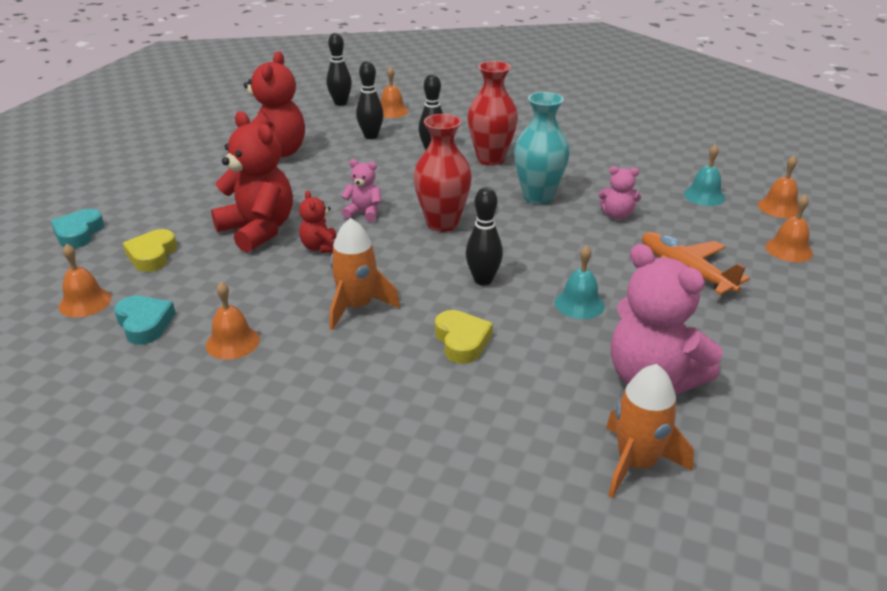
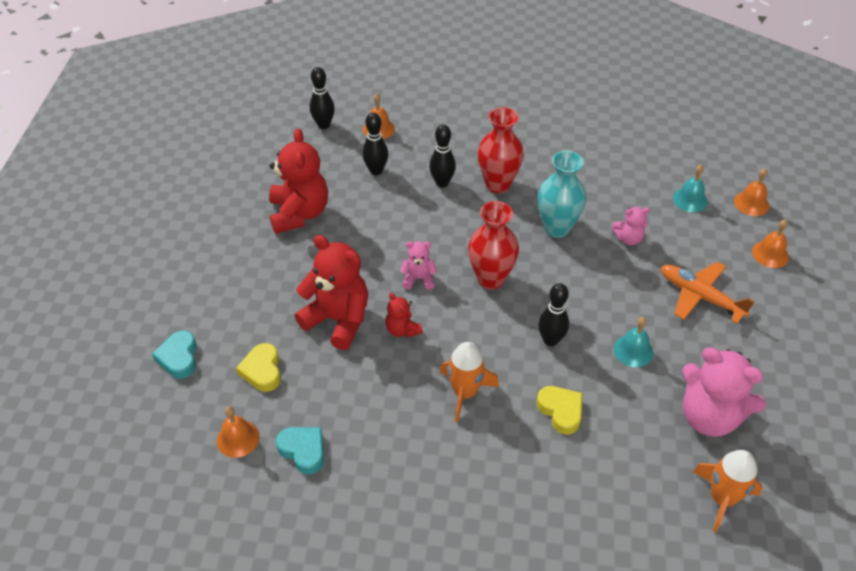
camera: 15 degrees left, 15 degrees up
orange bell [206,282,260,359] -> none

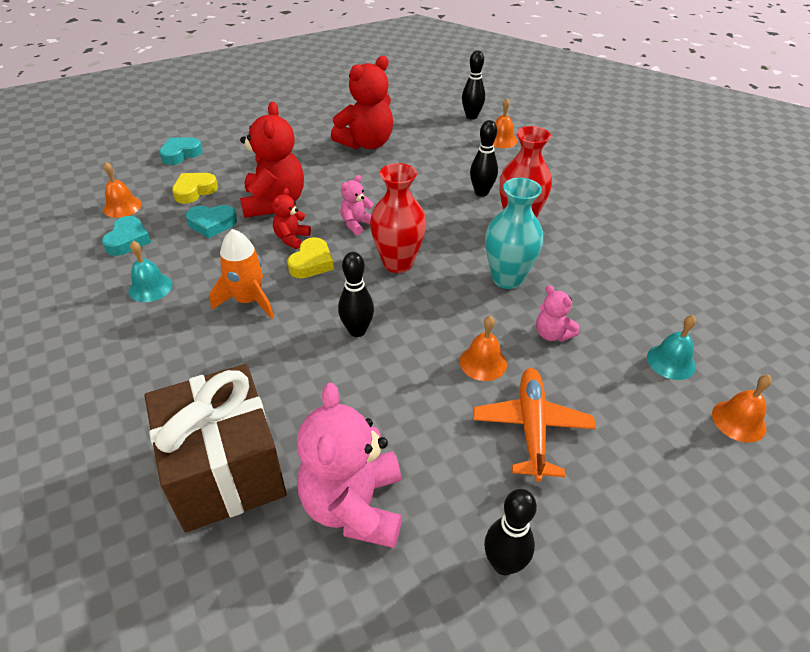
camera: 55 degrees right, 5 degrees down
black bowling pin [362,112,388,175] -> black bowling pin moved to [484,489,537,575]
pink teddy bear [400,242,437,290] -> pink teddy bear turned 105 degrees counterclockwise [340,175,374,235]
yellow heart [537,386,583,434] -> yellow heart moved to [287,237,334,278]
turquoise bell [614,317,654,367] -> turquoise bell moved to [128,241,173,302]
orange rocket [693,450,763,532] -> none
orange bell [752,219,789,268] -> orange bell moved to [460,316,507,381]
none -> brown gift [145,364,287,532]
none -> turquoise heart [186,205,237,238]

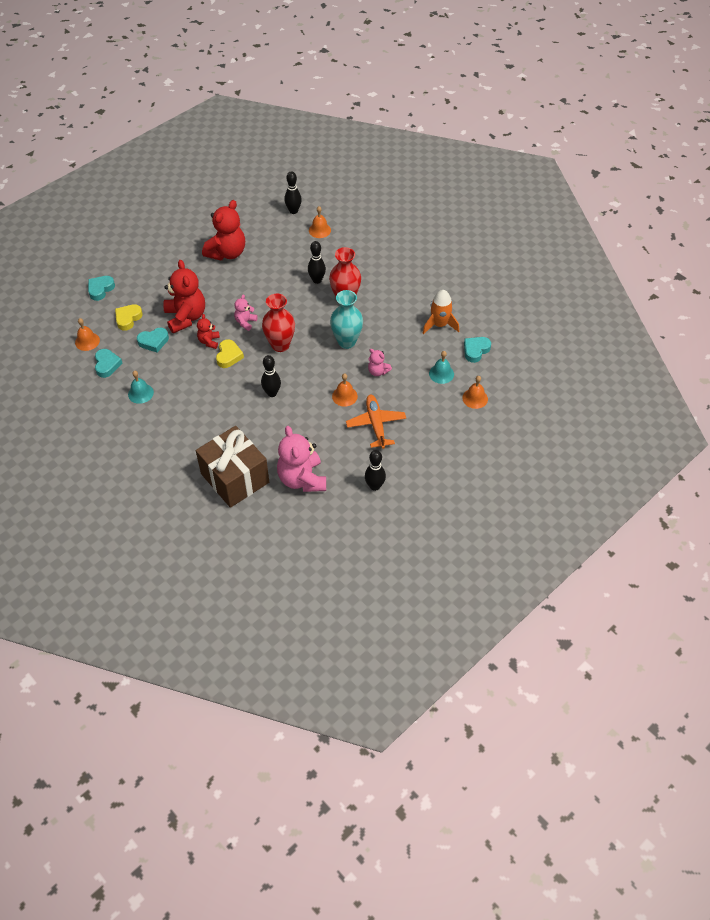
camera: 15 degrees left, 10 degrees up
orange rocket [209,229,274,319] -> orange rocket moved to [423,290,459,334]
none -> turquoise heart [464,337,491,363]

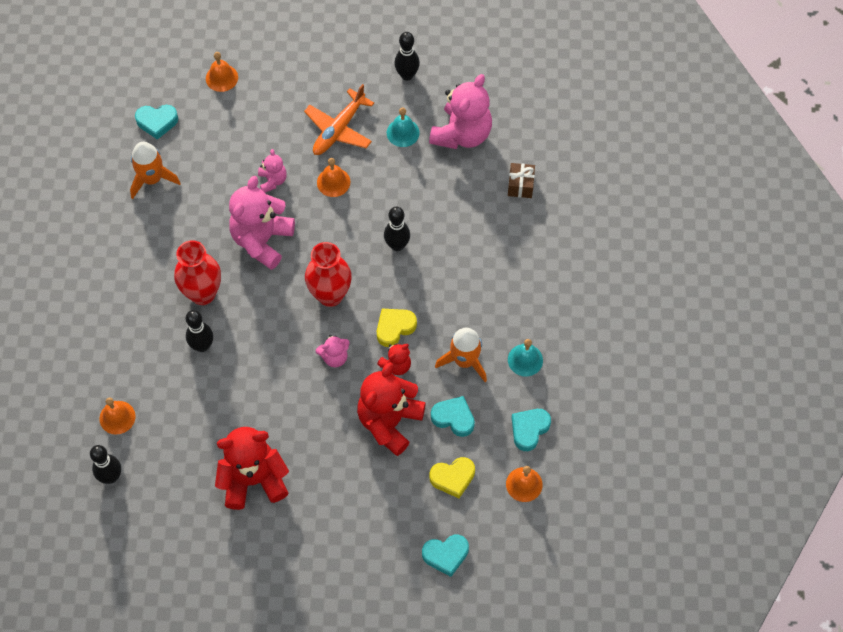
camera: 135 degrees left, 10 degrees up
brown gift [196,426,269,508] -> brown gift [508,163,535,198], size x0.41
turquoise vase [330,290,363,349] -> pink teddy bear [229,176,295,270]
turquoise bell [429,351,454,384] -> turquoise bell moved to [387,108,420,147]
none -> orange rocket [435,328,487,382]

